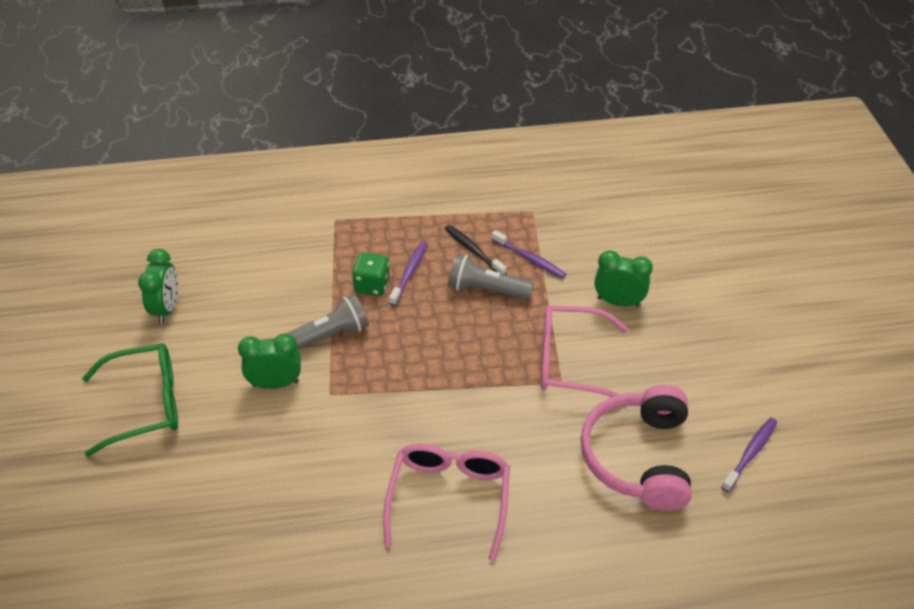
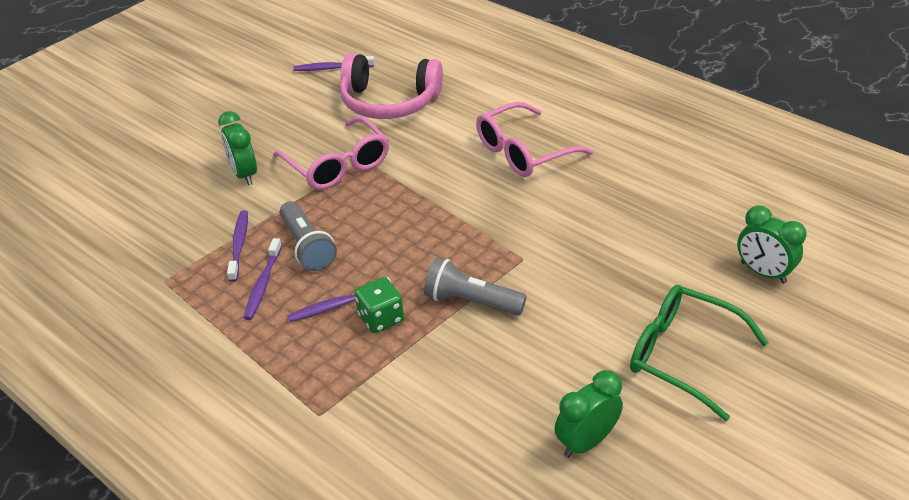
camera: 130 degrees left, 5 degrees down
green clock [238,334,301,389] -> green clock moved to [737,206,806,284]
black toothbrush [445,225,507,274] -> purple toothbrush [244,238,282,320]
pink headphones [581,385,692,511] -> pink headphones turned 45 degrees clockwise [340,54,443,119]

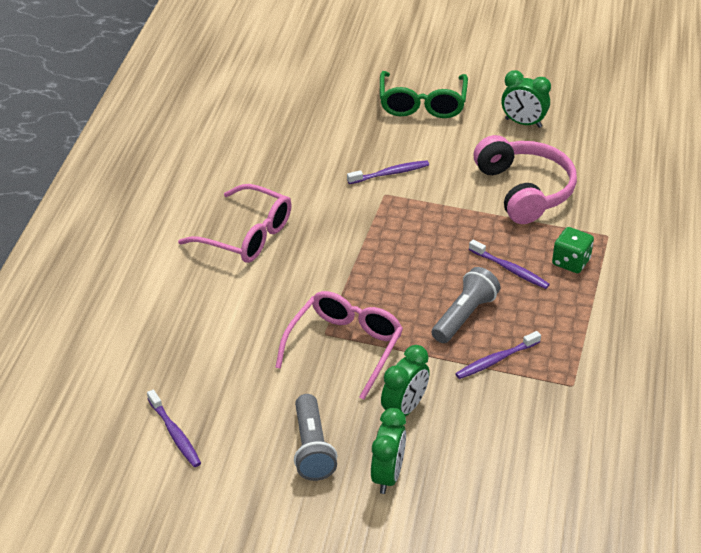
camera: 120 degrees left, 0 degrees up
purple toothbrush [244,238,282,320] -> purple toothbrush moved to [347,160,429,184]
pink headphones [340,54,443,119] -> pink headphones moved to [474,135,577,224]
green dice [355,277,404,333] -> green dice moved to [552,227,594,273]
grey flashlight [424,257,527,316] -> grey flashlight moved to [294,394,337,481]
green clock [737,206,806,284] -> green clock moved to [371,408,406,494]

